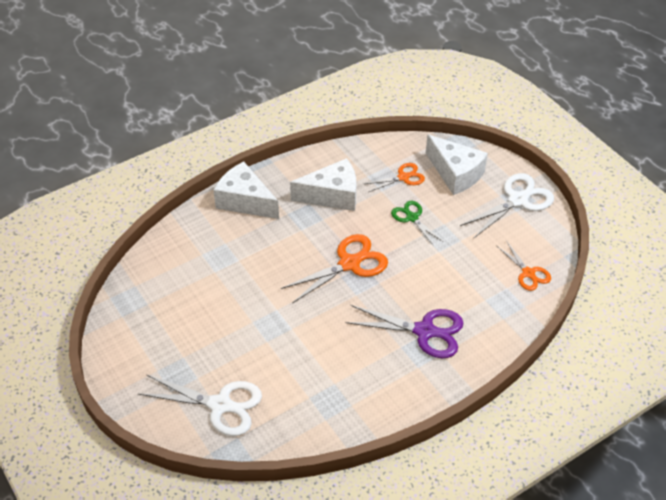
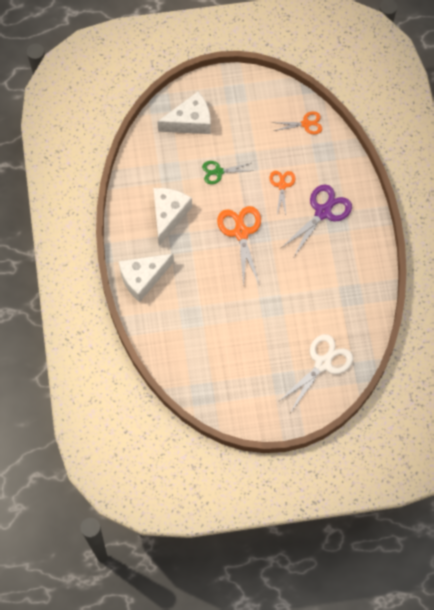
camera: 65 degrees left, 20 degrees up
orange scissors [365,163,425,192] -> orange scissors moved to [269,171,295,215]
white scissors [460,173,554,239] -> none

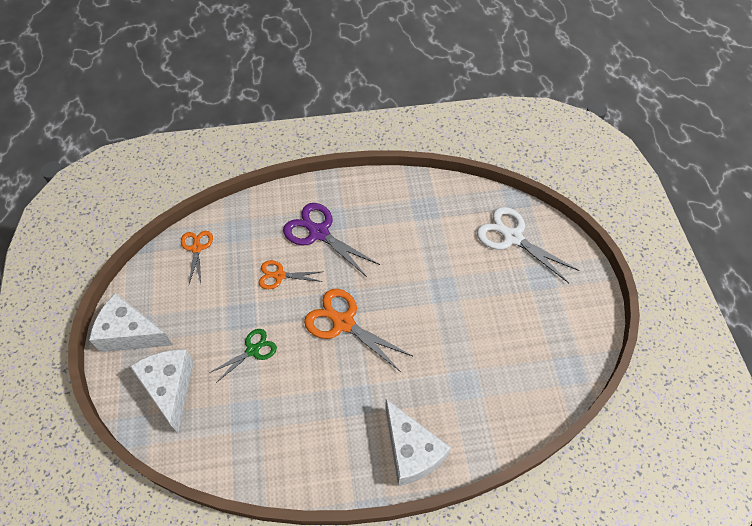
camera: 90 degrees left, 10 degrees down
white cheese [153,188,192,246] -> white cheese moved to [89,293,173,352]
green scissors [202,161,252,184] -> green scissors turned 120 degrees counterclockwise [209,329,277,383]
orange scissors [217,206,261,287] -> orange scissors turned 45 degrees clockwise [304,289,412,372]

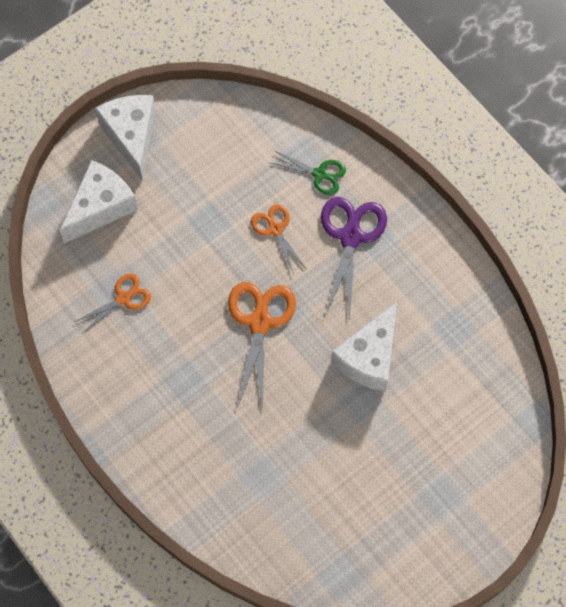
camera: 60 degrees right, 10 degrees up
orange scissors [181,231,213,284] -> orange scissors moved to [75,273,151,333]
green scissors [209,329,277,383] -> green scissors moved to [271,150,346,195]
white cheese [385,399,451,486] -> white cheese moved to [331,302,397,392]
white scissors [477,207,580,283] -> none

